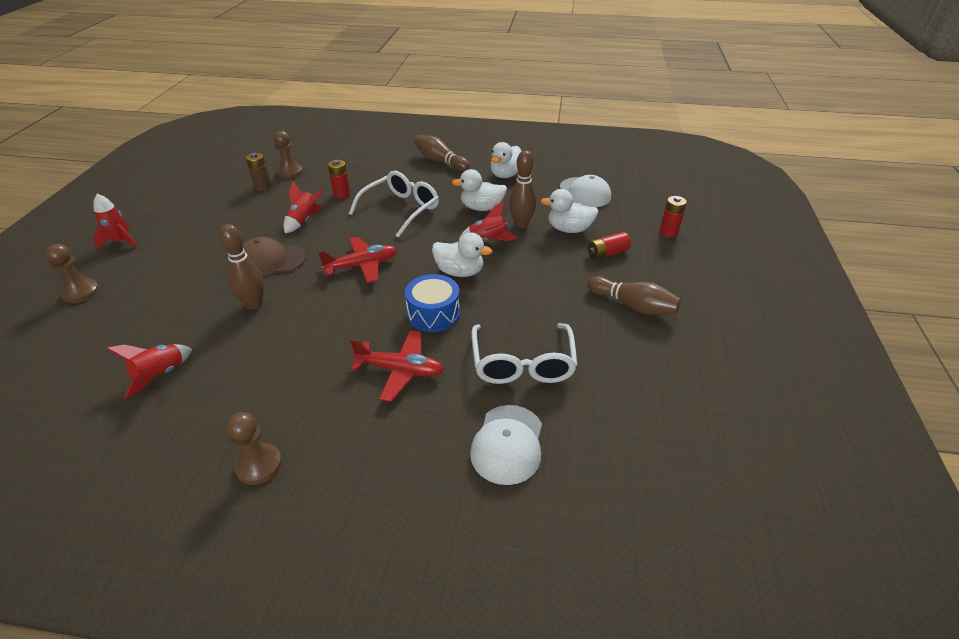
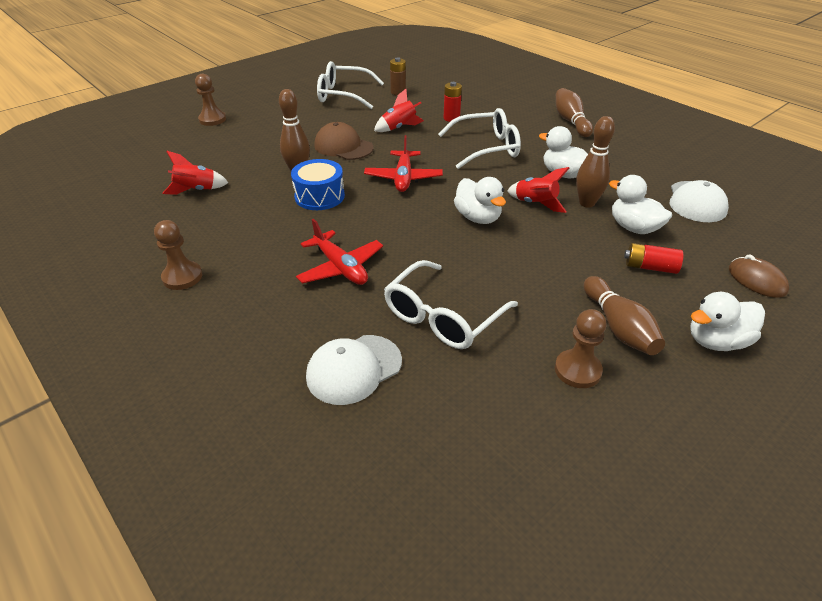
camera: 40 degrees right, 0 degrees up
red rocket [93,194,137,250] -> none
brown pawn [274,131,303,179] -> brown pawn moved to [555,309,606,388]
red plane [318,237,397,283] -> red plane turned 75 degrees clockwise [364,135,443,192]
blue drum [405,274,460,332] -> blue drum moved to [291,159,345,210]
white duck [491,142,522,178] -> white duck moved to [690,292,765,351]
red battery [660,196,687,237] -> brown mouse [729,254,789,298]
none -> white glasses [317,61,384,109]

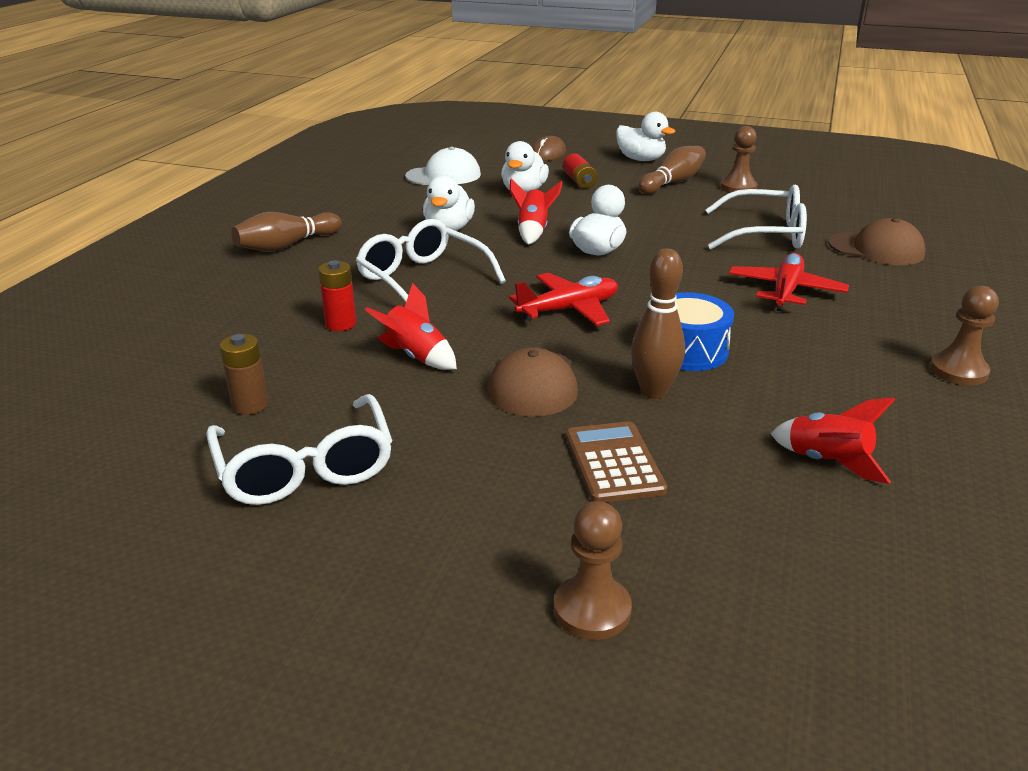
camera: 120 degrees left, 10 degrees down
white cap [306,335,402,405] -> brown cap [828,218,926,265]
brown bowling pin [576,116,615,208] -> none
none -> brown calculator [566,421,667,503]

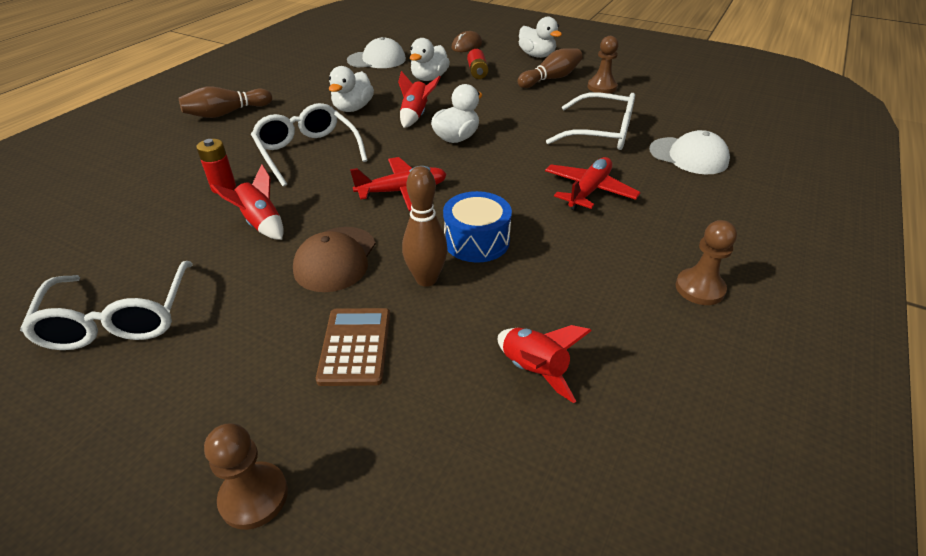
camera: 10 degrees right, 10 degrees up
brown battery [220,334,269,415] -> none
brown cap [828,218,926,265] -> white cap [649,130,730,174]

